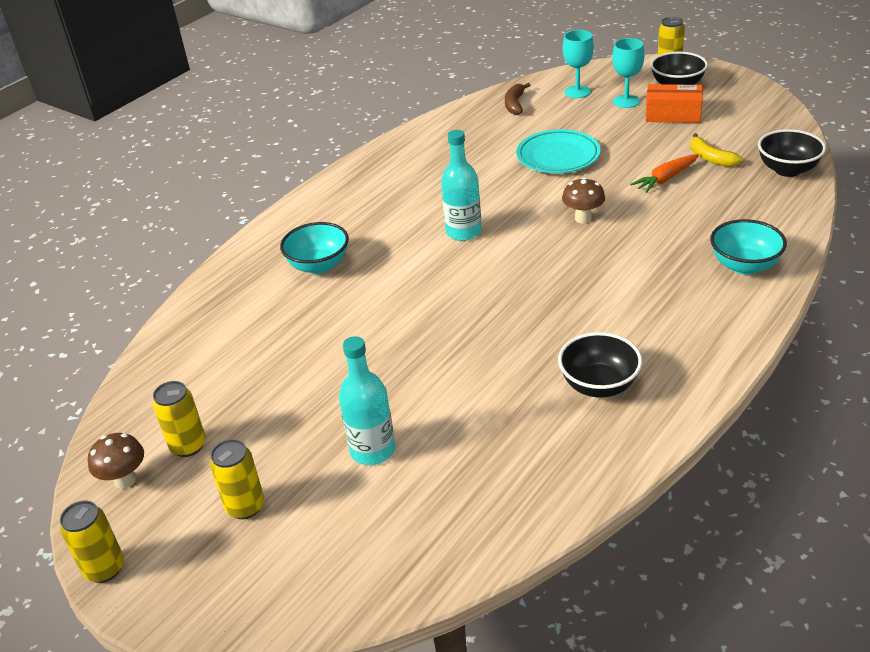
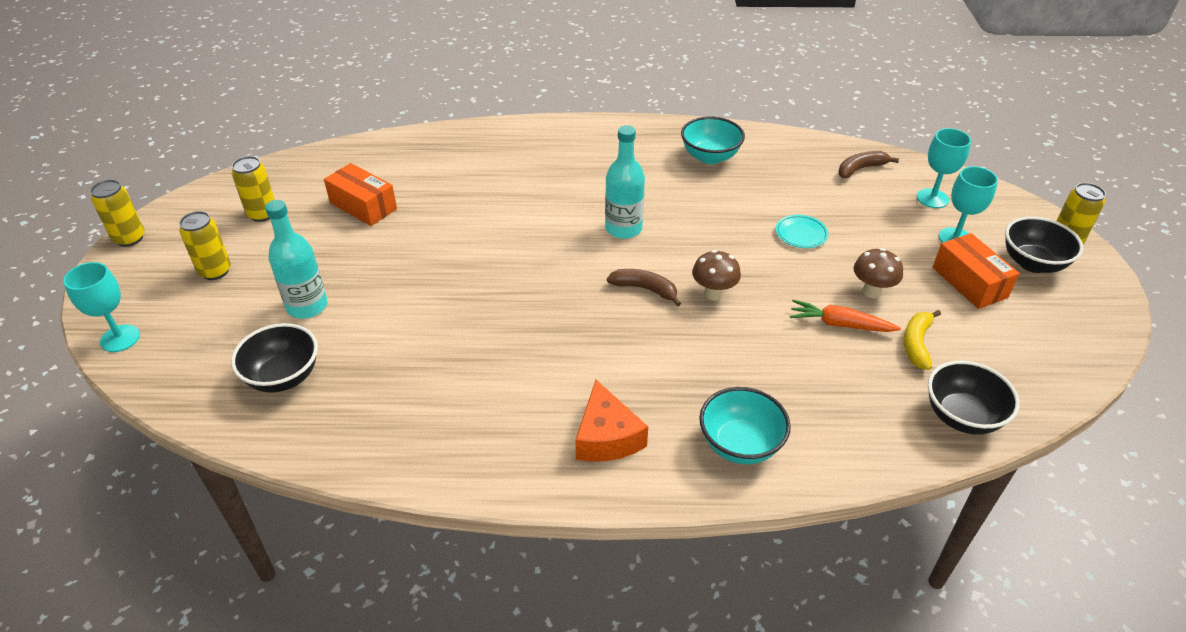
camera: 50 degrees right, 5 degrees up
brown mushroom [88,433,144,489] -> brown mushroom moved to [853,248,903,298]
turquoise bowl [280,222,349,274] -> turquoise bowl moved to [681,116,745,164]
turquoise plate [516,129,601,173] -> turquoise plate [776,215,829,248], size x0.55
black bowl [558,332,642,398] -> black bowl moved to [231,323,318,393]
none -> turquoise goblet [63,262,140,352]
none -> orange box [324,163,397,226]
none -> orange cheese [575,380,648,462]
none -> brown banana [607,269,681,307]

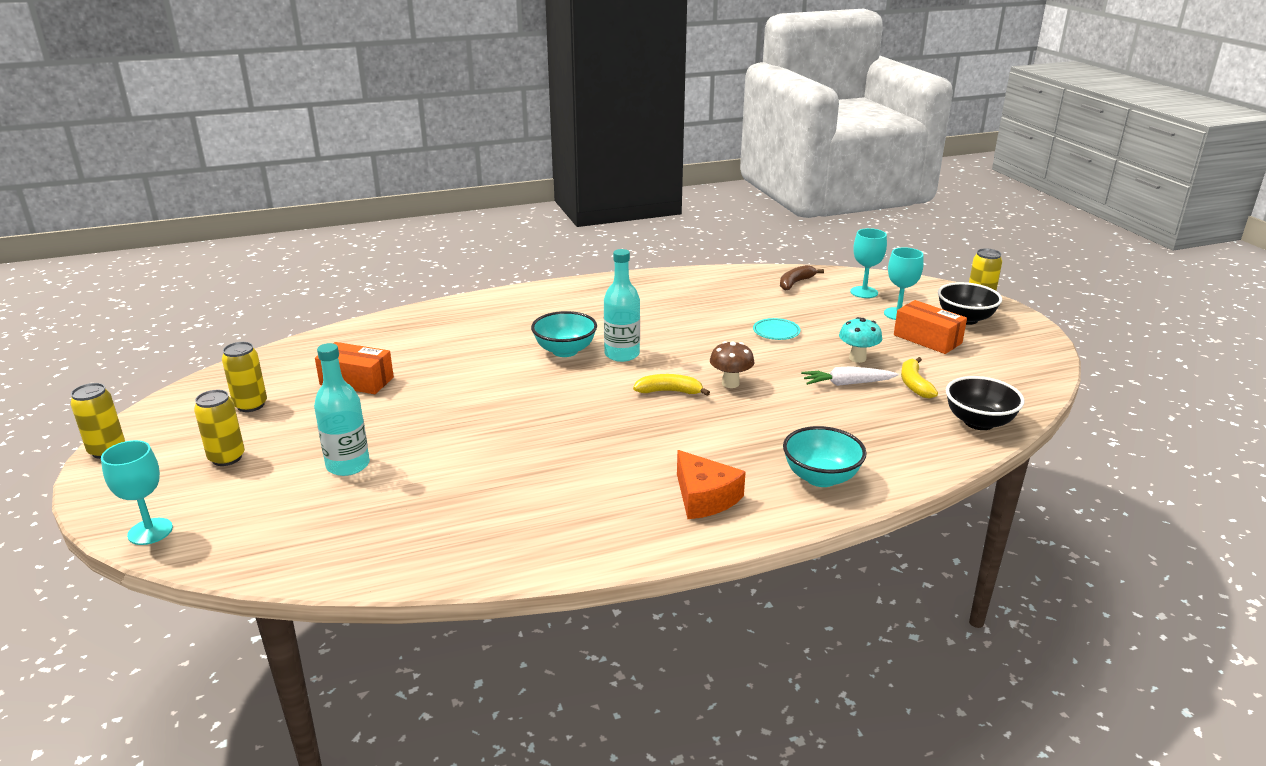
camera: 20 degrees left, 15 degrees down
black bowl [231,323,318,393] -> none
brown banana [607,269,681,307] -> yellow banana [633,374,710,396]
turquoise bowl [681,116,745,164] -> turquoise bowl moved to [531,311,597,357]
orange carrot [790,300,901,332] -> white carrot [801,366,899,386]
brown mushroom [853,248,903,298] -> turquoise mushroom [839,317,882,363]

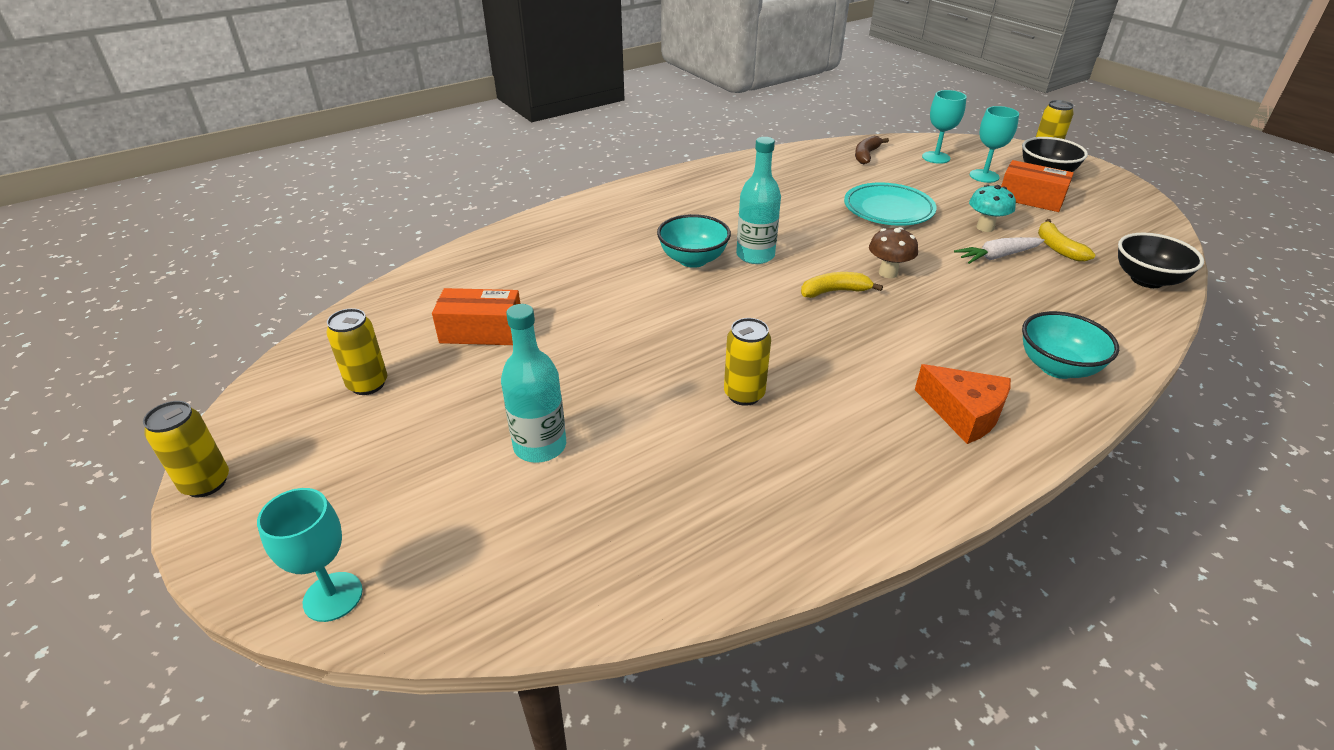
camera: 15 degrees left, 10 degrees up
yellow can [194,390,245,466] -> yellow can moved to [724,318,771,406]
turquoise plate [753,318,801,340] -> turquoise plate [844,182,937,226], size x1.83

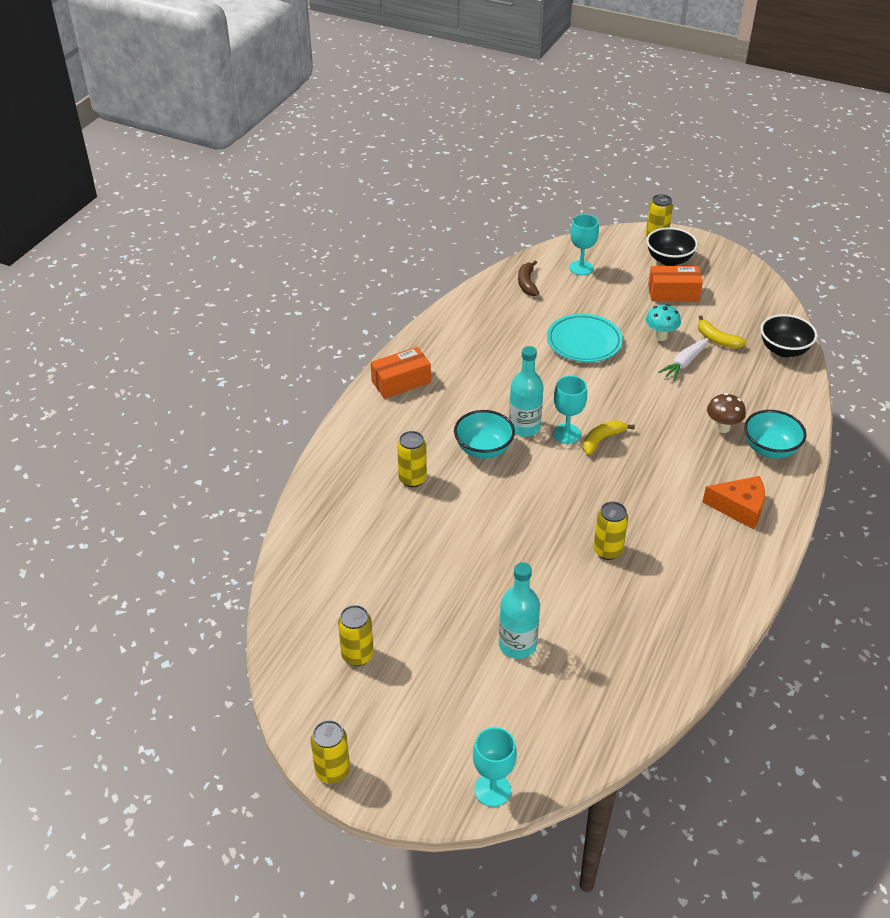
camera: 30 degrees left, 5 degrees up
orange box [432,288,520,345] -> orange box moved to [371,347,431,399]
brown mushroom [869,227,918,278] -> brown mushroom moved to [707,393,746,433]
turquoise goblet [970,106,1019,183] -> turquoise goblet moved to [553,376,587,444]
none -> yellow can [397,431,427,487]

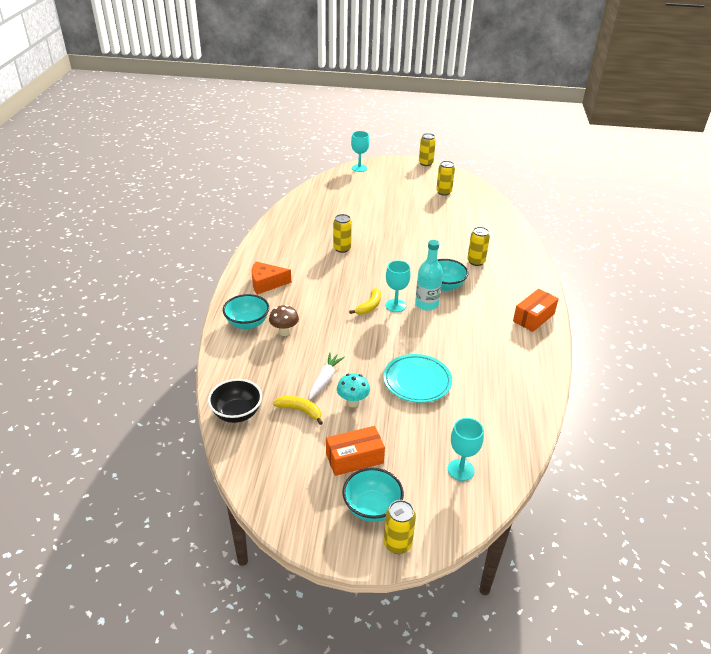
camera: 160 degrees right, 5 degrees down
turquoise bottle [499,562,540,659] -> none
brown banana [518,260,539,296] -> none
black bowl [646,227,698,266] -> turquoise bowl [342,468,404,522]

